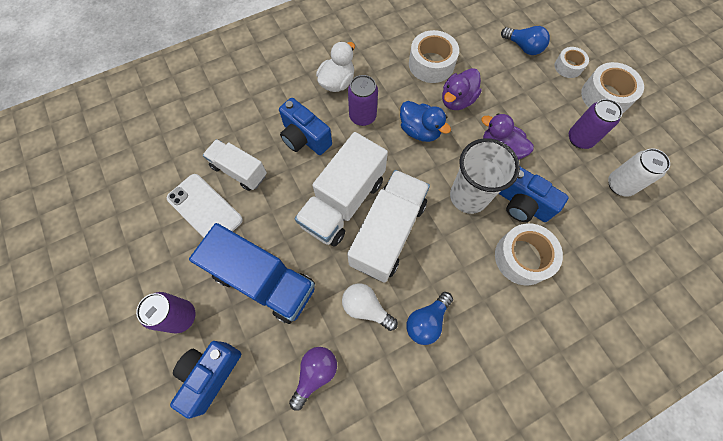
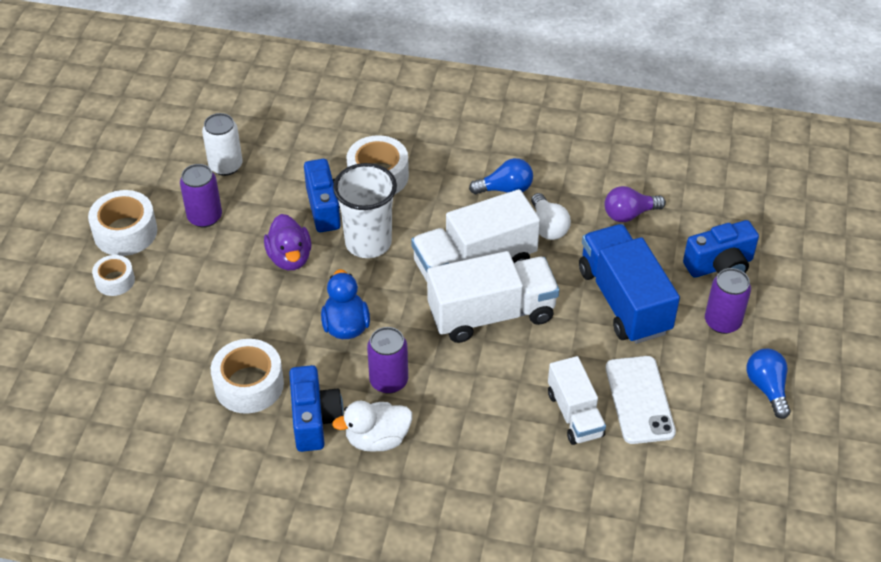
camera: 140 degrees left, 20 degrees down
blue camera [279,98,332,155] -> blue camera moved to [289,365,344,452]
purple duck [442,68,482,110] -> none
blue light bulb [501,26,550,55] -> blue light bulb moved to [747,349,791,419]

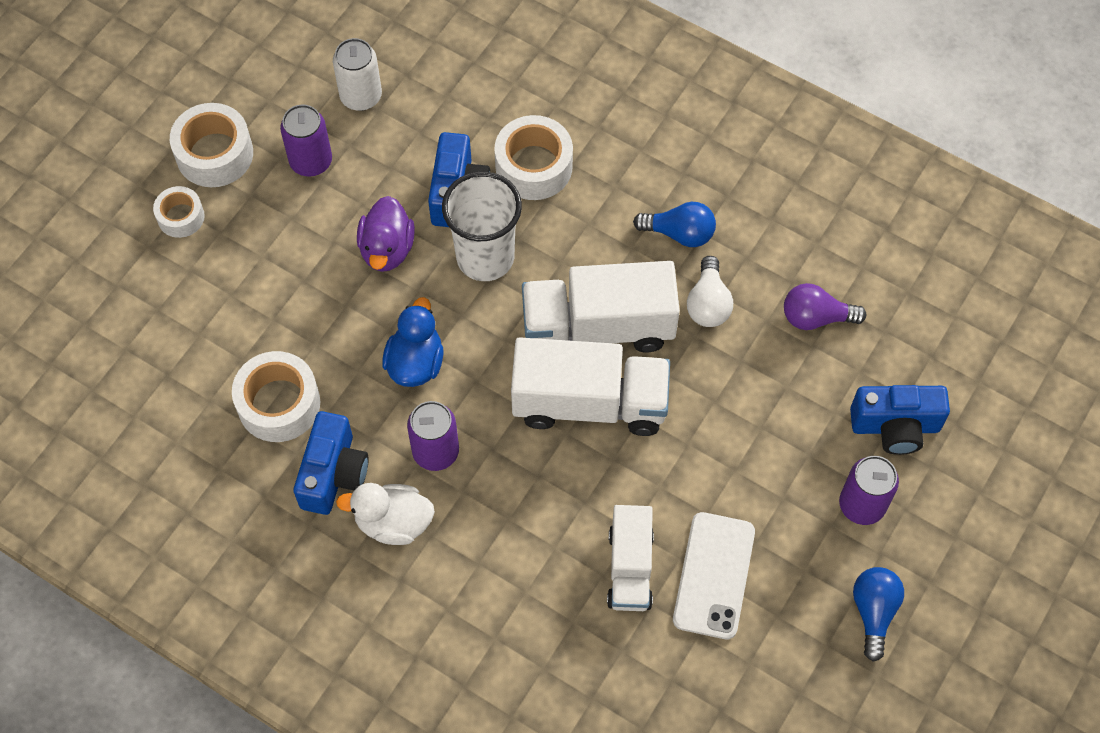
camera: 20 degrees right, 15 degrees up
blue truck [579,224,680,344] -> none

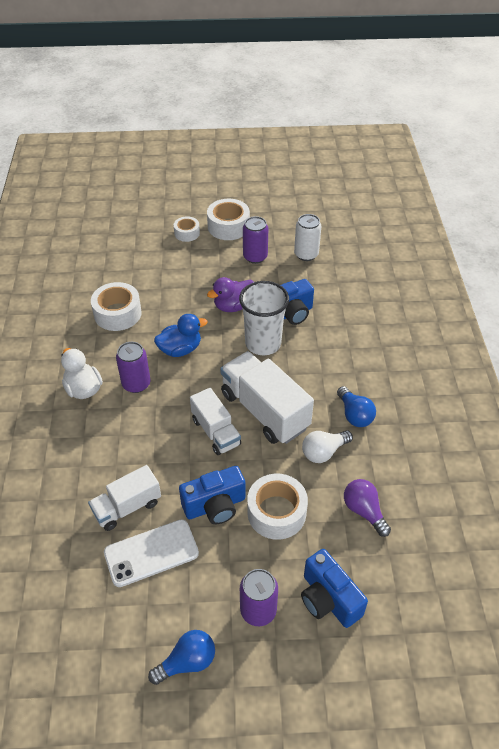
camera: 55 degrees right, 15 degrees down
blue camera [294,411,369,515] -> blue camera moved to [179,466,246,524]
white tape [494,115,573,200] -> white tape moved to [247,473,308,540]
white truck [511,337,670,436] -> white truck [190,388,241,455], size x0.61

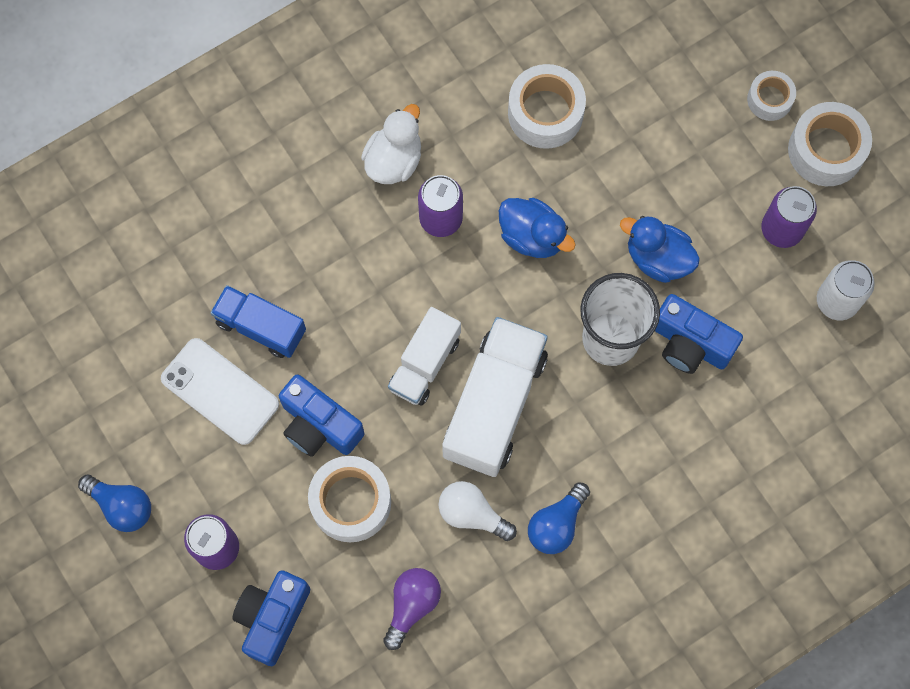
camera: 60 degrees right, 25 degrees up
white truck [88,465,161,531] -> blue truck [210,285,306,358]
purple duck [207,277,254,312] -> blue duck [620,216,700,283]

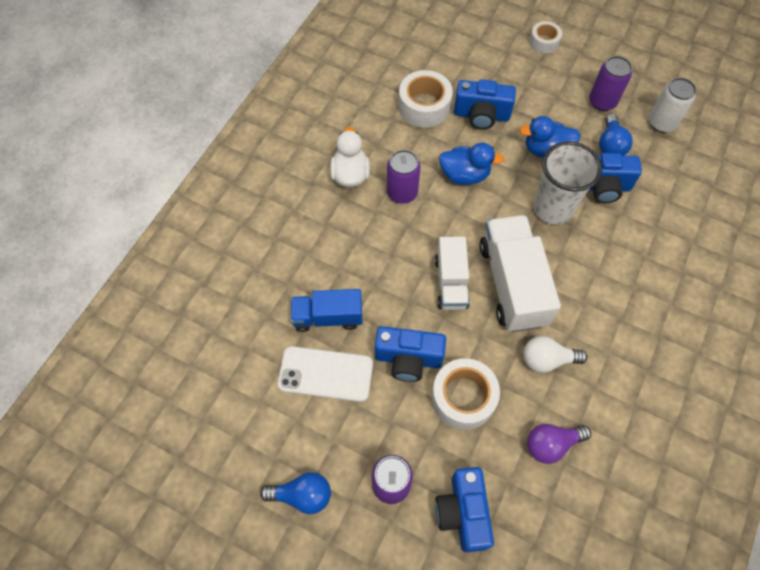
camera: 30 degrees left, 10 degrees down
purple light bulb [383,568,441,650] -> purple light bulb turned 105 degrees counterclockwise [527,424,591,464]
blue light bulb [528,483,590,554] -> blue light bulb moved to [599,114,633,155]
white tape [788,102,872,186] -> none
none -> blue camera [454,79,516,130]

